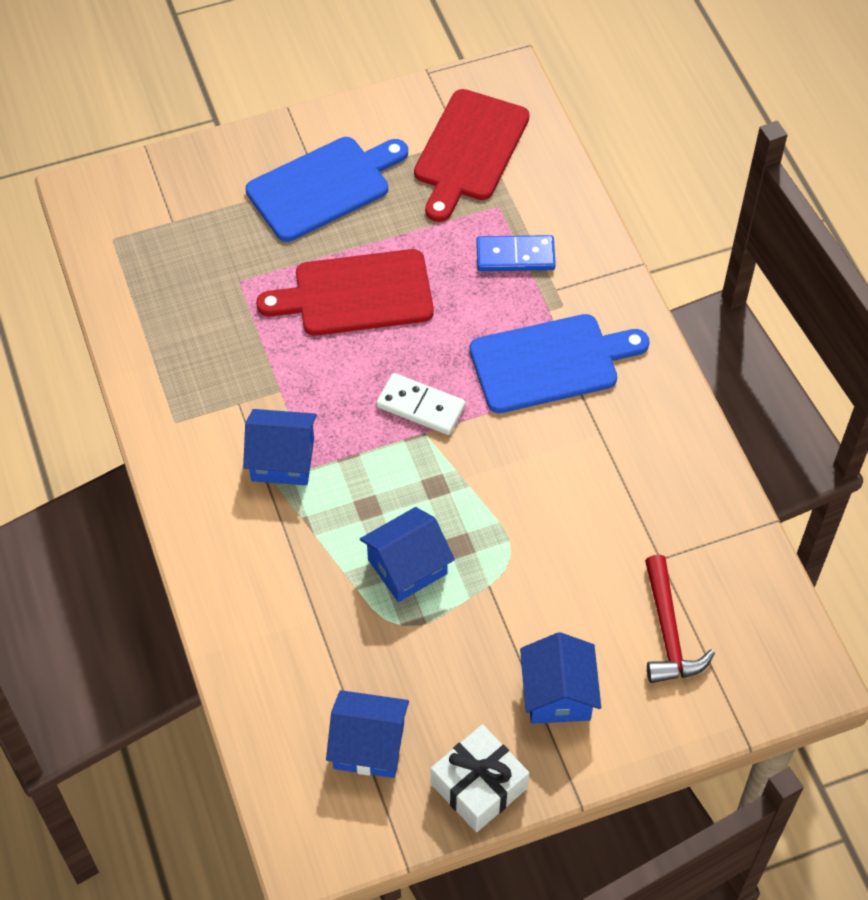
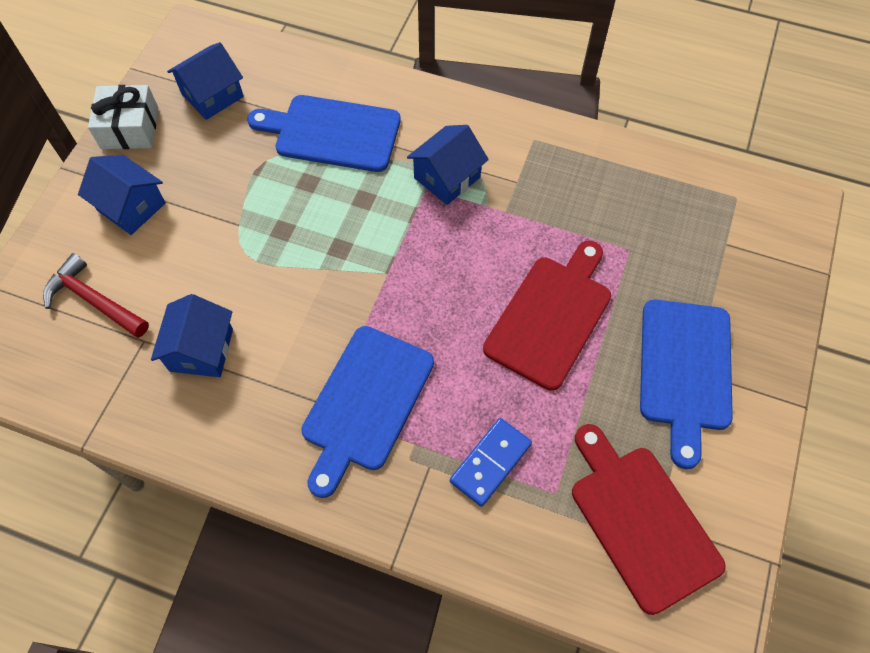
camera: 130 degrees right, 5 degrees up
blue house [360,507,455,602] -> blue house moved to [151,294,233,377]
white domino [376,373,466,435] -> none
none -> blue cutting board [247,95,401,172]

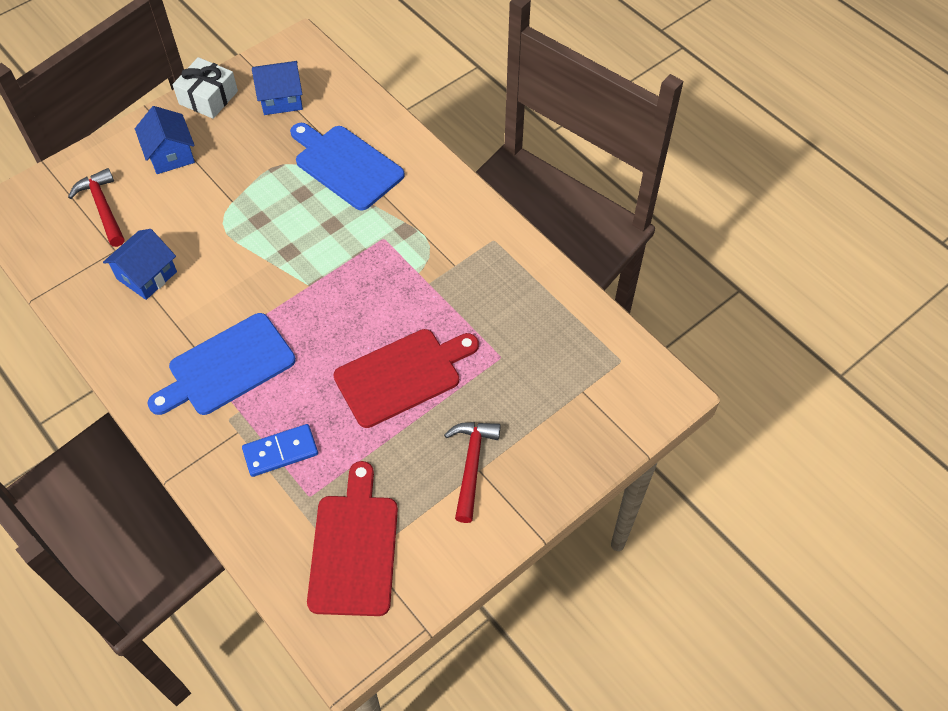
camera: 30 degrees right, 5 degrees down
blue house [407,125,489,205] -> none
blue cutting board [640,299,733,469] -> red hammer [444,422,501,523]

